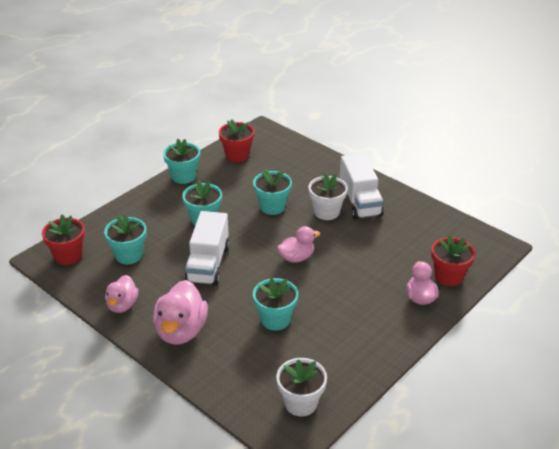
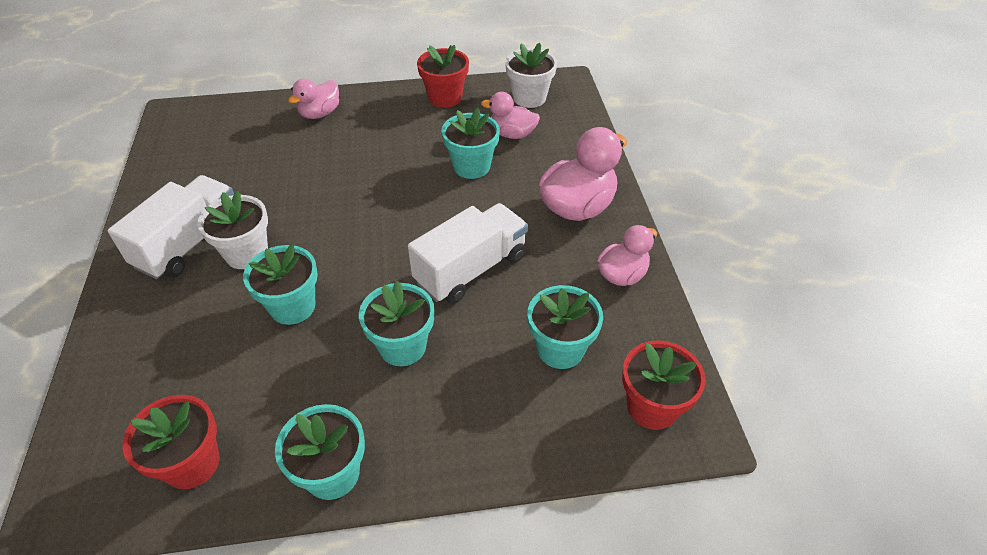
camera: 140 degrees left, 10 degrees up
pink duck [277,226,320,263] -> pink duck moved to [481,92,540,139]
red flower pot [431,234,475,286] -> red flower pot moved to [417,45,469,108]

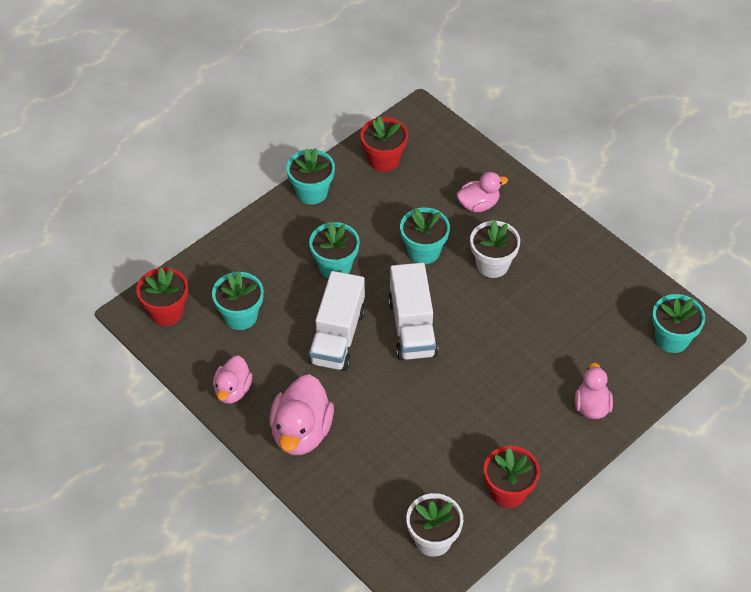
camera: 145 degrees right, 5 degrees up
white truck [107,175,234,279] -> white truck moved to [388,262,438,360]
turquoise flower pot [441,108,500,179] -> turquoise flower pot moved to [652,294,705,353]
pink duck [481,92,540,139] -> pink duck moved to [457,172,508,212]

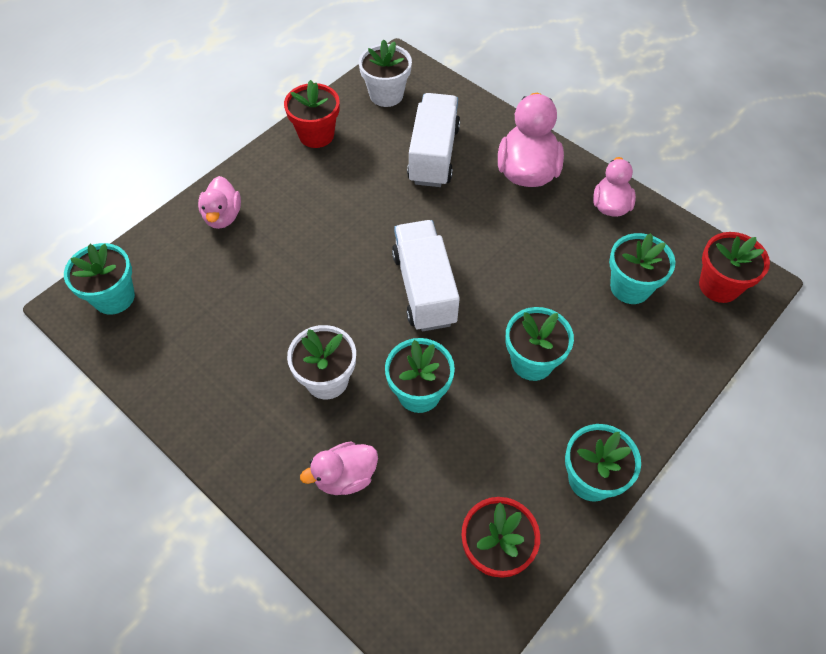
camera: 175 degrees right, 5 degrees up
white truck [308,271,365,371] -> white truck moved to [407,93,460,187]

